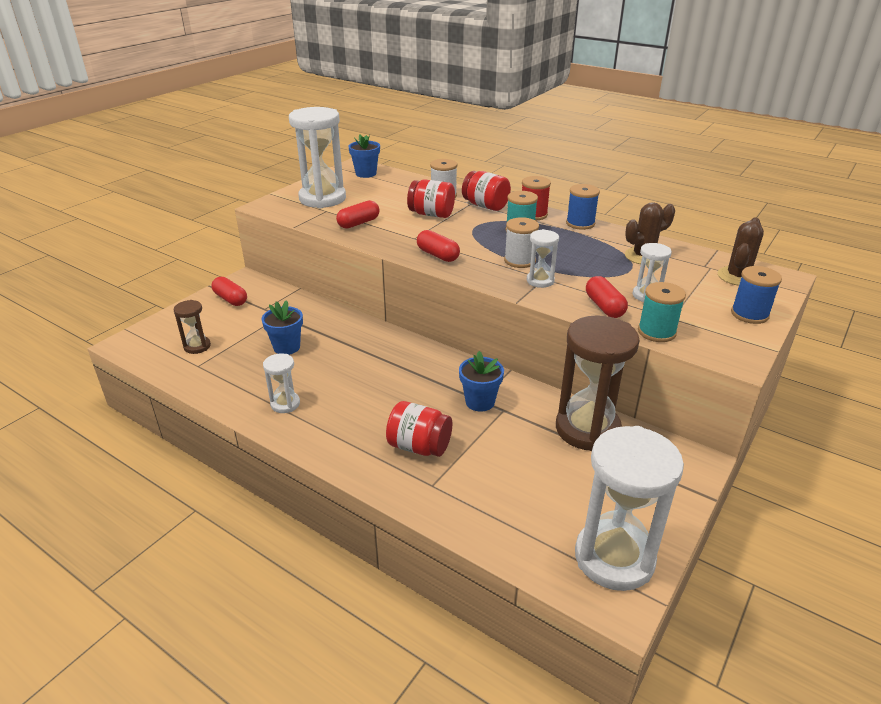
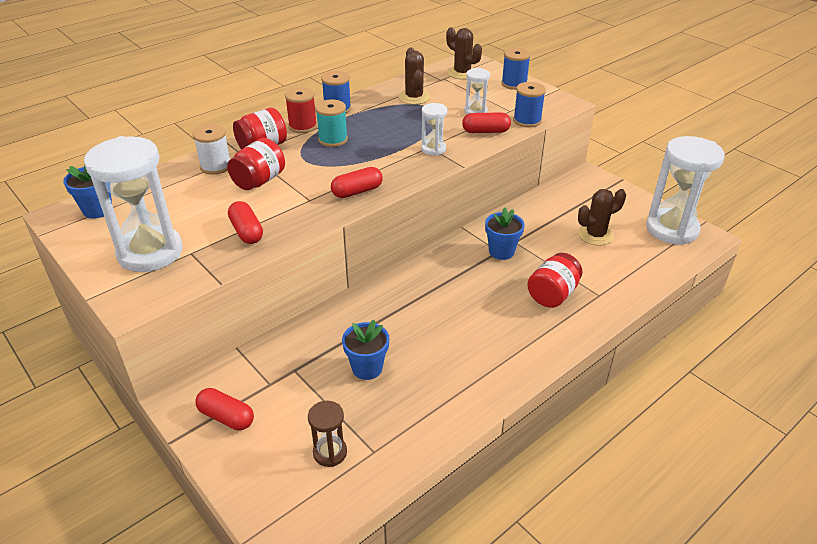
camera: 75 degrees left, 5 degrees up
red capsule [212,277,247,306] -> red capsule turned 60 degrees clockwise [195,388,254,430]
white hourglass [263,353,300,413] -> none
white spool [504,217,539,268] -> none
brown hourglass [556,315,640,451] -> none
turquoise spool [638,282,686,342] -> blue spool [513,82,546,127]
none -> brown cactus [578,189,626,246]

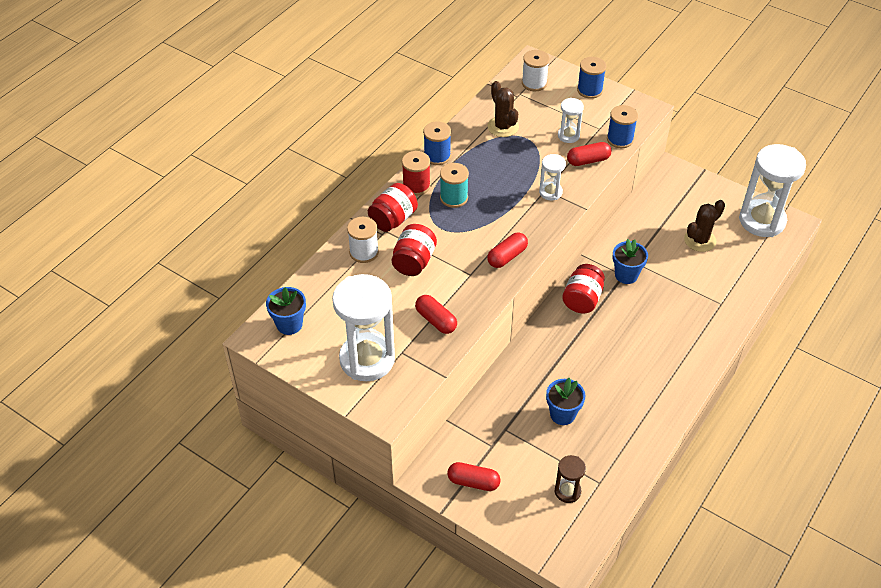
camera: 15 degrees left, 10 degrees up
brown cactus [446,28,482,80] -> white spool [522,50,550,91]
red jar [527,253,582,308] -> red jar moved to [562,264,605,313]

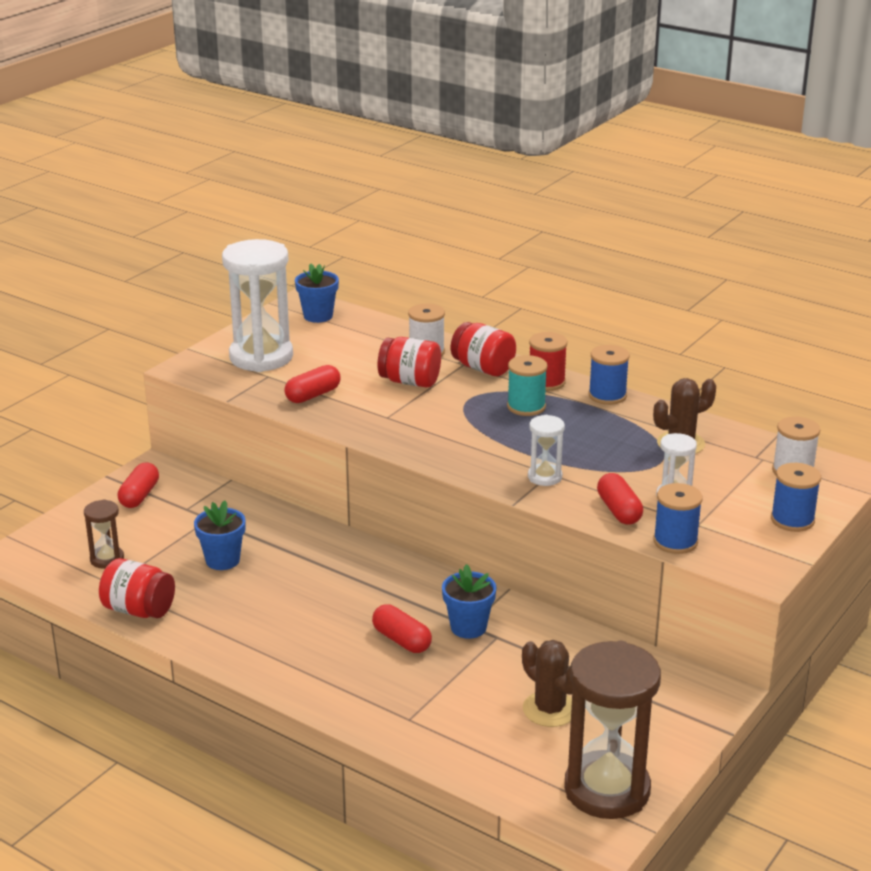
camera: 90 degrees right, 20 degrees down
red capsule [487,232,528,268] -> red capsule moved to [372,604,432,653]
red jar [562,264,605,313] -> red jar moved to [99,558,175,618]
white hourglass [739,144,806,237] -> brown hourglass [564,641,661,819]

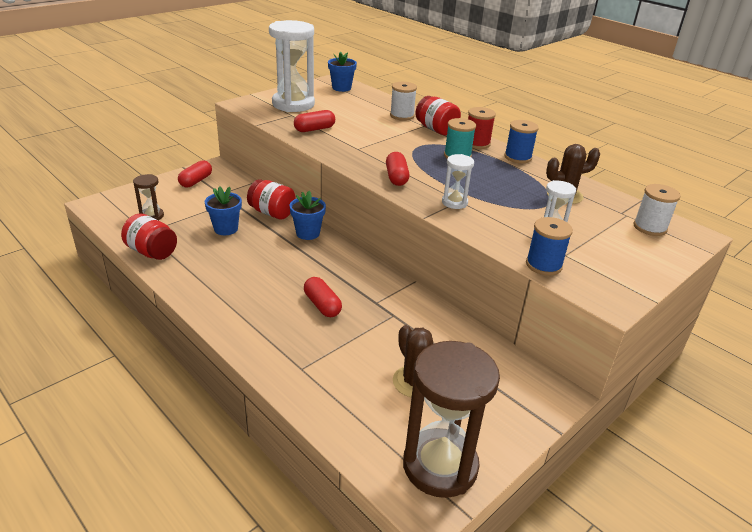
camera: 10 degrees right, 5 degrees up
red jar [377,337,441,387] -> red jar moved to [247,179,296,219]
blue flower pot [442,564,496,639] -> blue flower pot moved to [290,191,326,240]
red capsule [597,473,643,525] -> red capsule moved to [386,152,410,186]
blue spool [771,463,821,532] -> none

